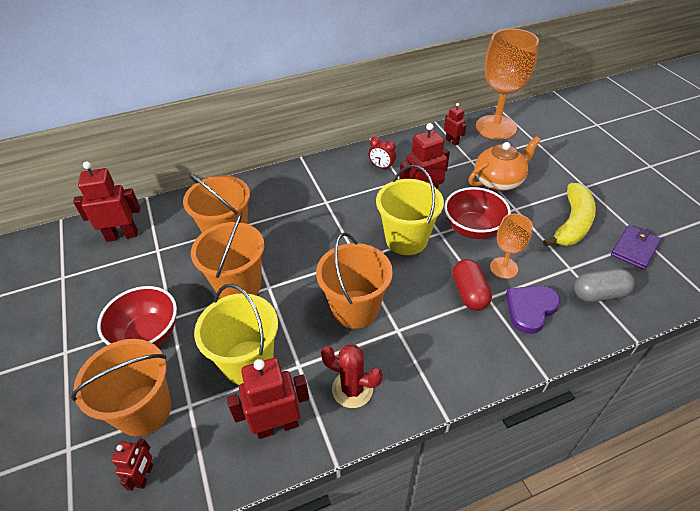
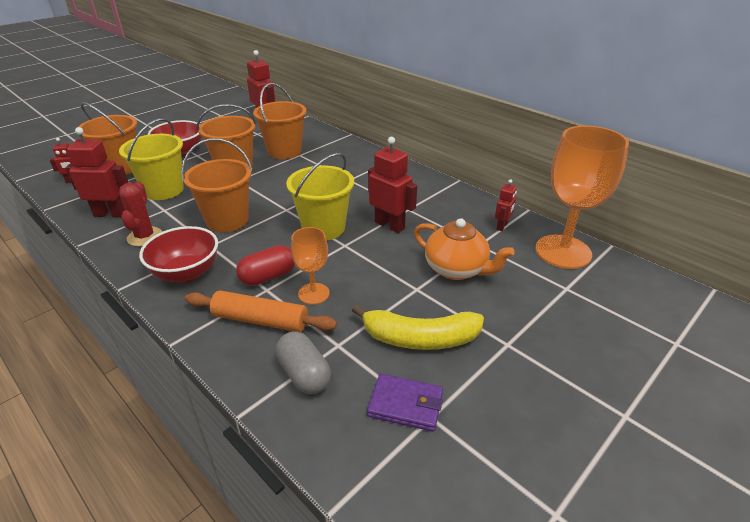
camera: 65 degrees right, 10 degrees down
red robot [227,358,309,439] -> red robot turned 45 degrees counterclockwise [66,127,129,218]
red clock [369,137,396,170] -> none
red bowl [444,187,511,239] -> red bowl moved to [139,226,218,283]
purple heart [506,286,560,334] -> orange rolling pin [185,290,337,332]

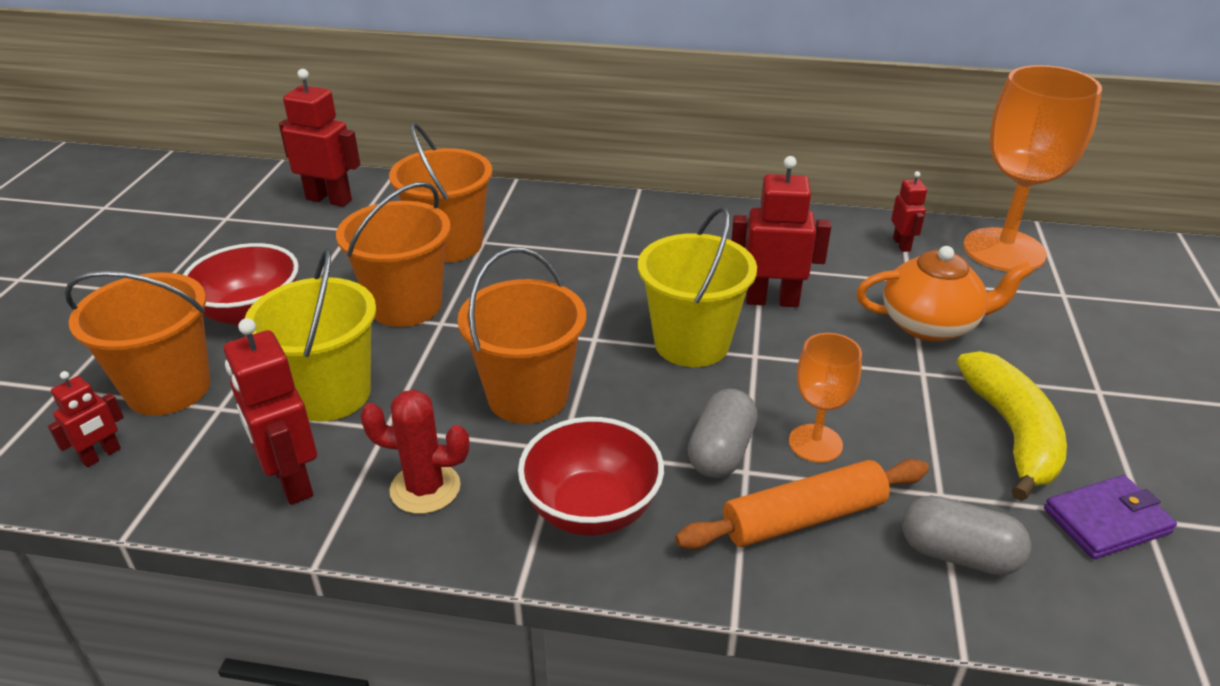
camera: 35 degrees left, 0 degrees up
red robot [66,127,129,218] -> red robot turned 90 degrees counterclockwise [224,318,317,505]
red cactus [119,181,162,247] -> red cactus turned 45 degrees counterclockwise [360,389,469,514]
red capsule [236,245,295,286] -> grey capsule [688,388,758,478]
yellow banana [352,304,484,350] -> yellow banana turned 60 degrees counterclockwise [957,351,1067,501]

